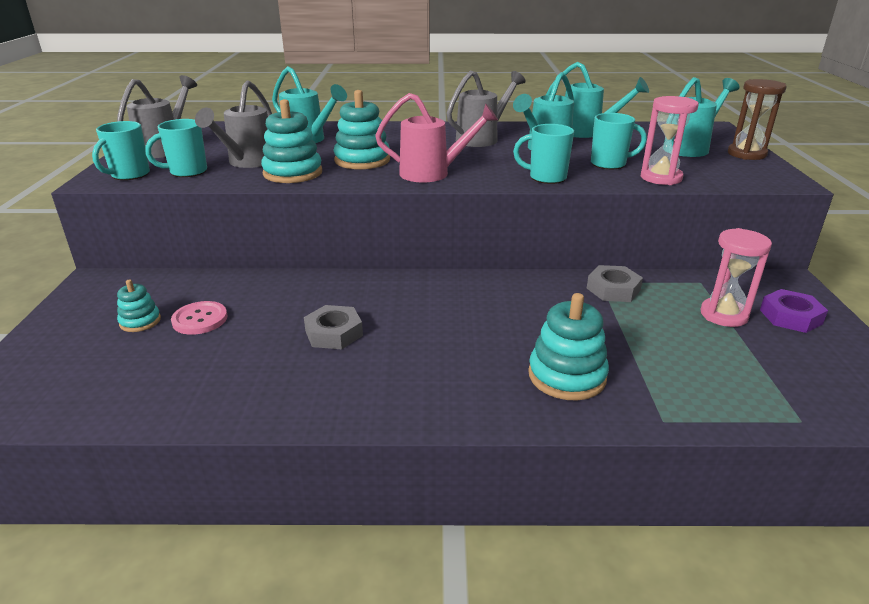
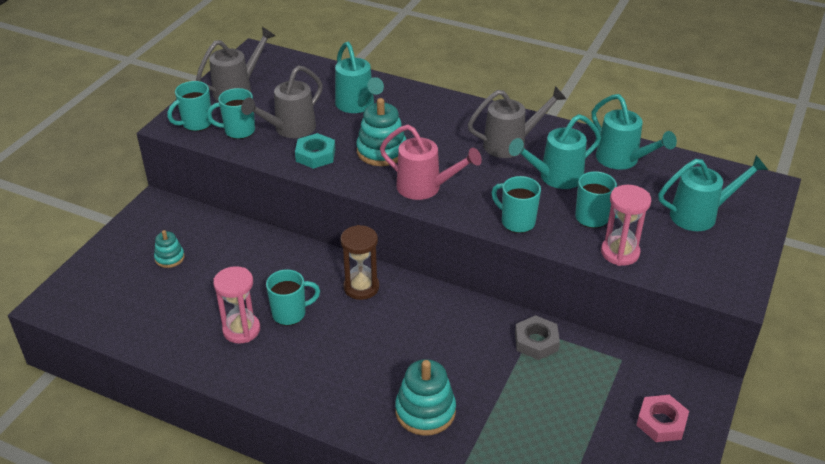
camera: 25 degrees right, 10 degrees up
pink button [171,301,227,335] -> none
turquoise stacking toy [261,99,322,183] -> turquoise nut [295,133,335,169]
grey nut [304,305,363,349] -> turquoise mug [266,269,320,326]
pink hourglass [700,228,772,327] -> pink hourglass moved to [213,266,260,344]
brown hourglass [728,79,787,160] -> brown hourglass moved to [340,225,379,300]
purple nut [760,289,828,333] -> pink nut [637,395,689,442]

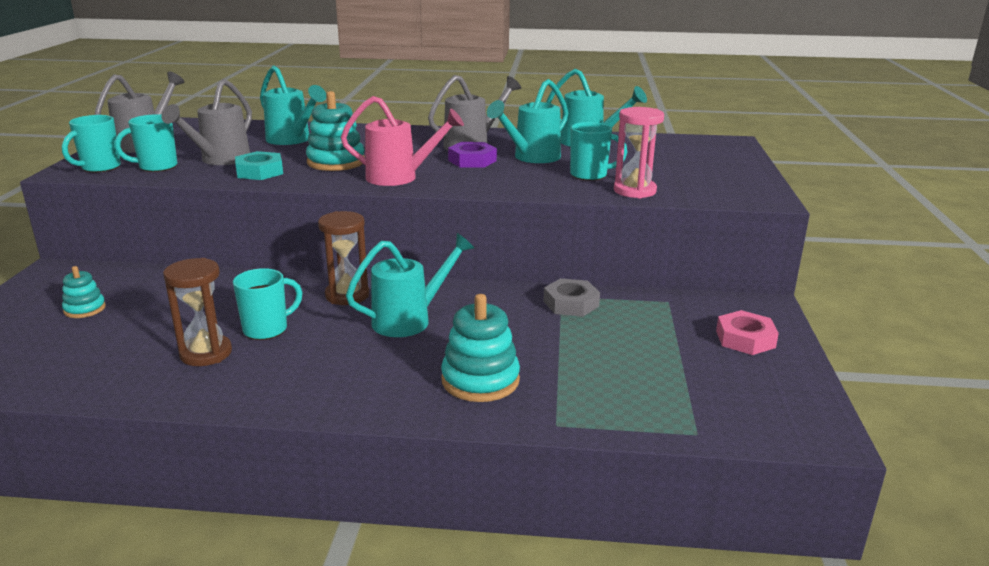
camera: 20 degrees left, 15 degrees down
pink hourglass [213,266,260,344] -> brown hourglass [163,258,232,366]
turquoise mug [492,176,541,233] -> none
turquoise watering can [658,155,768,231] -> turquoise watering can moved to [346,233,474,337]
none -> purple nut [448,142,497,168]

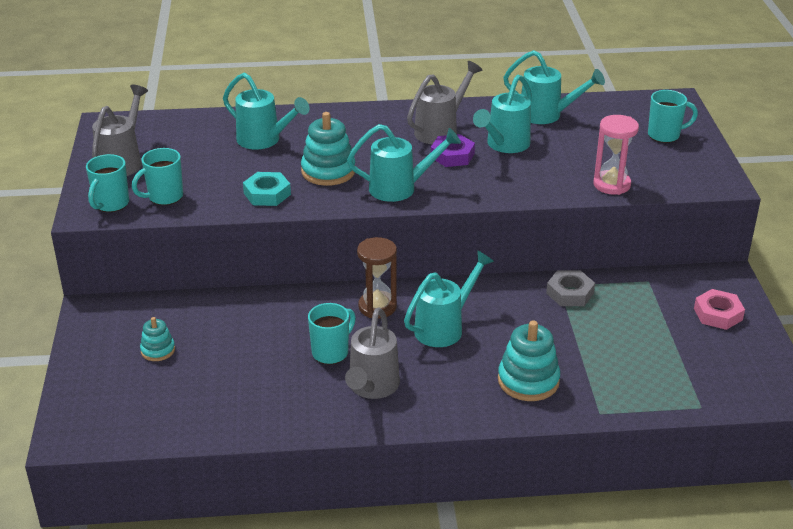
camera: 10 degrees left, 10 degrees up
grey watering can [161,79,252,165] -> grey watering can moved to [345,308,400,399]
brown hourglass [163,258,232,366] -> none
pink watering can [341,96,464,186] -> turquoise watering can [347,124,461,202]
turquoise mug [570,122,627,181] -> turquoise mug moved to [648,90,698,143]

